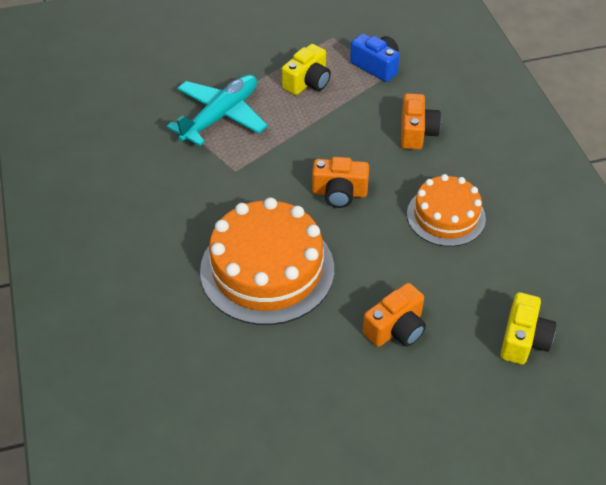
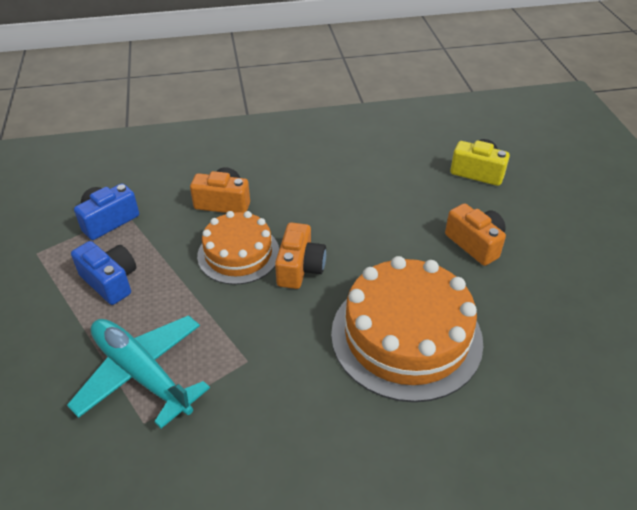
camera: 85 degrees left, 5 degrees down
yellow camera [282,44,331,95] -> blue camera [71,241,136,305]
orange cake [407,174,486,247] -> orange cake moved to [197,211,279,285]

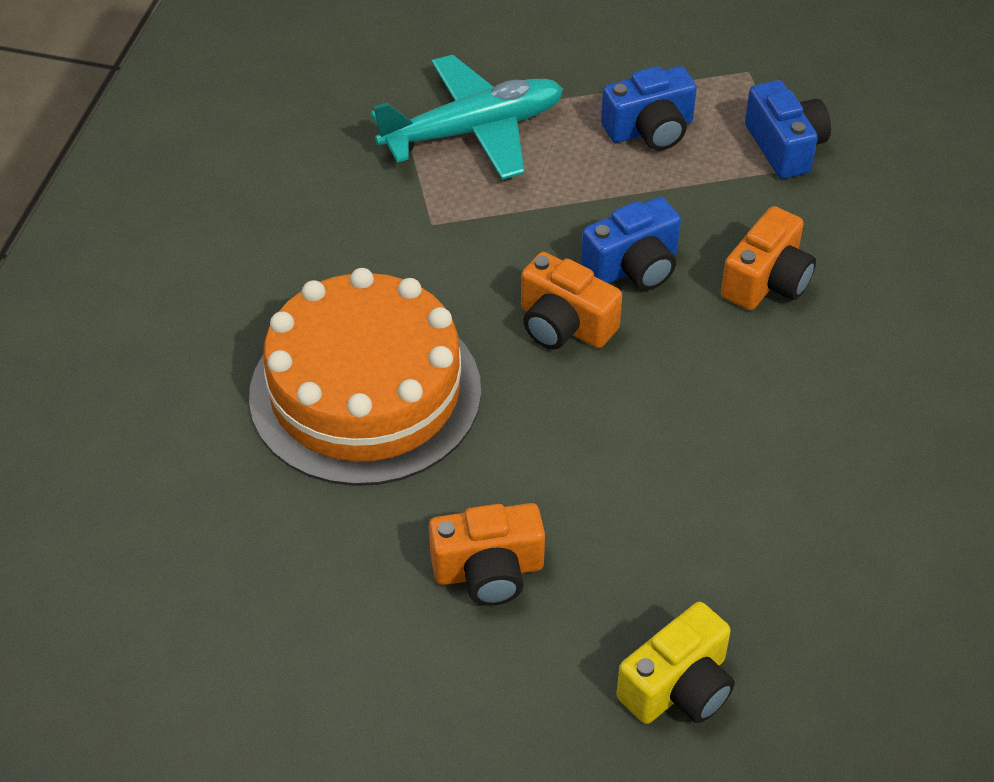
camera: 115 degrees right, 5 degrees up
orange cake [197,211,279,285] -> blue camera [581,197,681,290]

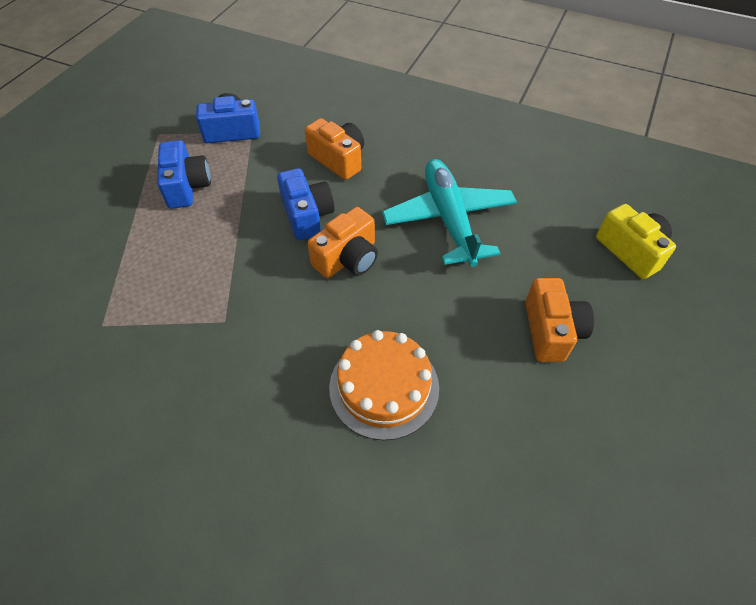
camera: 80 degrees left, 5 degrees up
orange cake [249,268,481,486] -> orange cake [329,330,439,440], size x0.61
turquoise plane [371,55,563,180] -> turquoise plane moved to [382,159,517,267]

